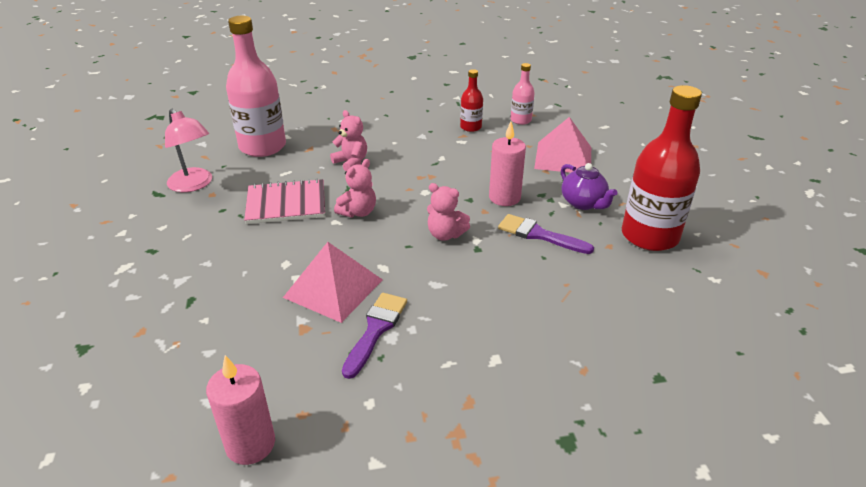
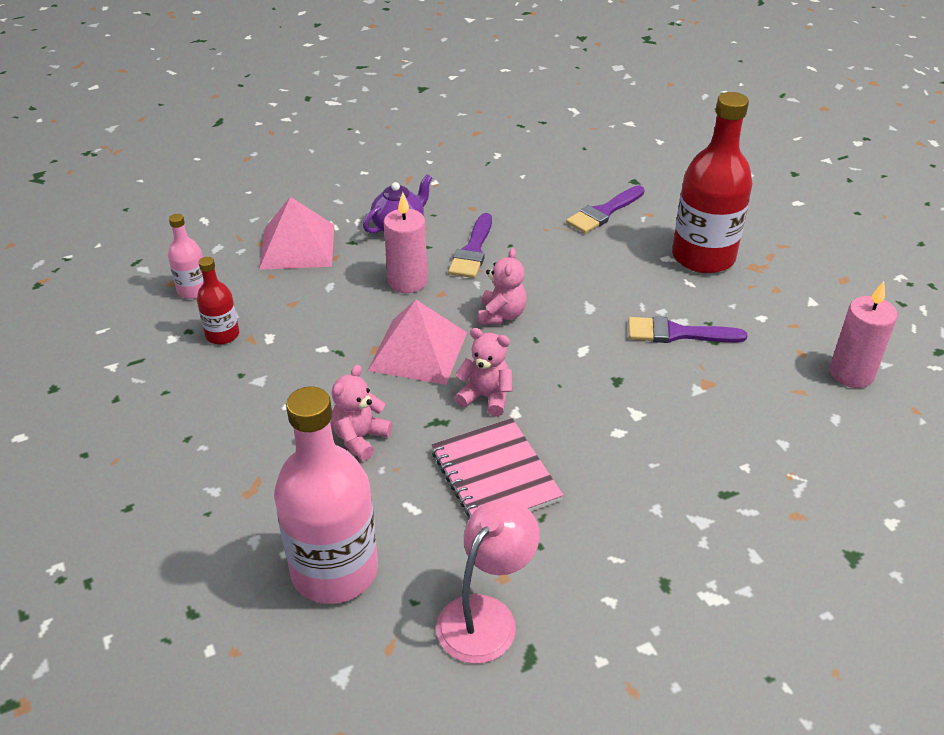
camera: 105 degrees left, 5 degrees up
pink pyramid [283,242,383,323] -> pink pyramid moved to [368,300,467,385]
red bottle [622,85,702,251] -> red bottle moved to [672,92,753,274]
none -> purple brush [566,185,645,233]

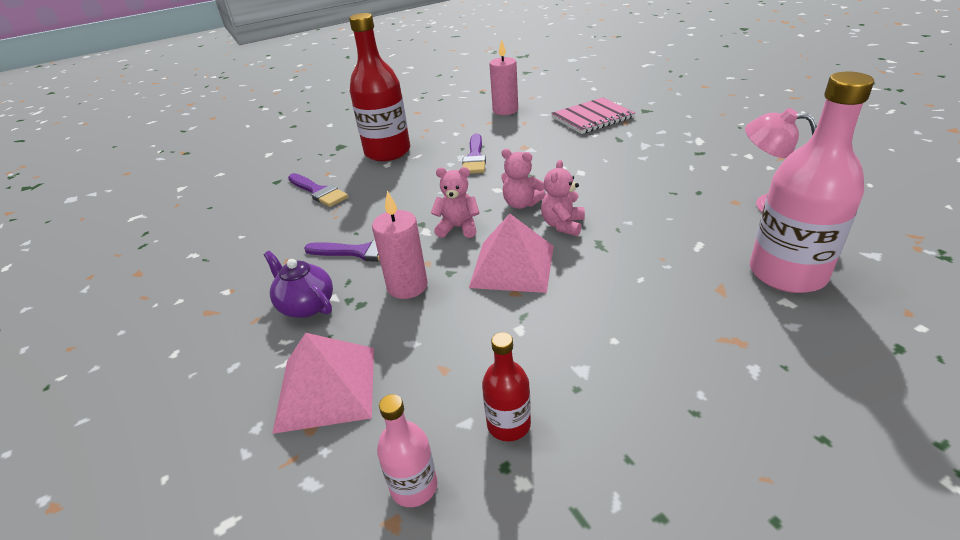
camera: 90 degrees left, 5 degrees down
pink teddy bear [331,365,392,461] -> pink teddy bear moved to [501,149,546,209]
pink notebook [431,418,564,517] -> pink notebook moved to [551,97,635,134]

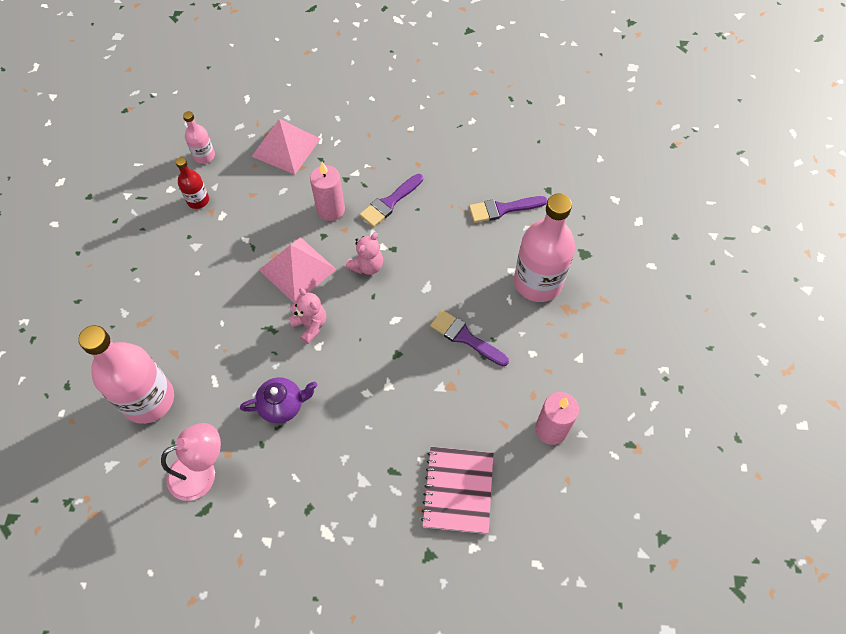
camera: 120 degrees right, 25 degrees up
purple teapot [264,251,333,318] -> purple teapot moved to [240,377,317,424]
red bottle [349,13,410,161] -> pink bottle [514,193,575,302]
pink teddy bear [501,149,546,209] -> none

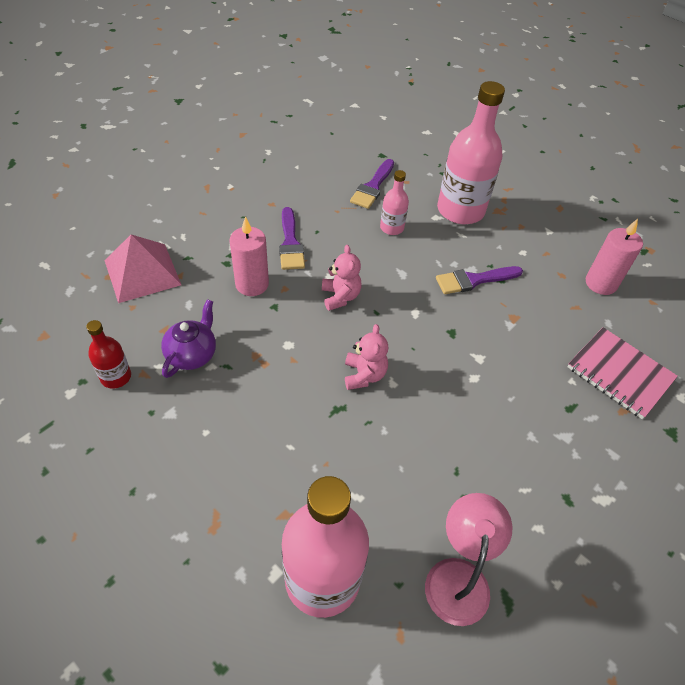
camera: 55 degrees left, 10 degrees down
pink bottle [183,111,215,164] -> pink bottle moved to [380,170,409,235]
purple teapot [240,377,317,424] -> purple teapot moved to [161,299,216,378]
pink pyramid [259,237,337,303] -> none
pink teddy bear [288,288,326,344] -> pink teddy bear turned 90 degrees clockwise [345,324,388,390]

